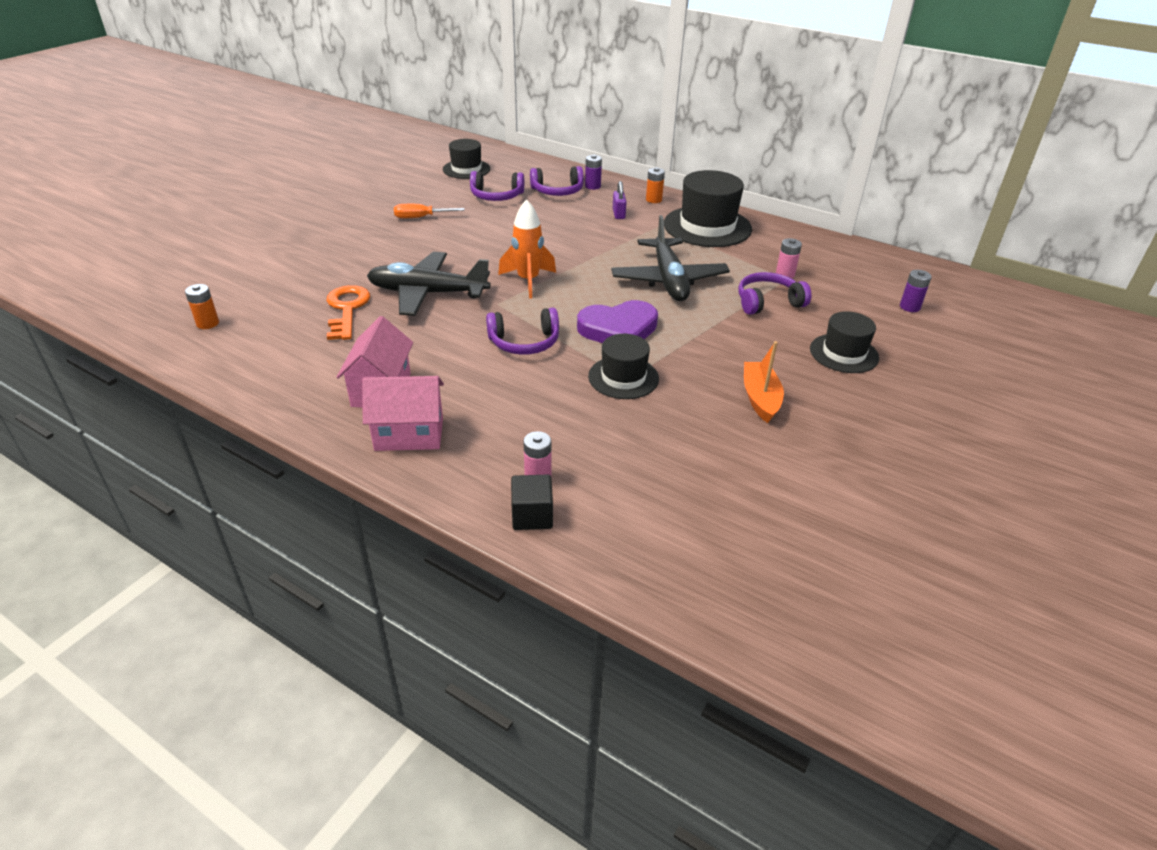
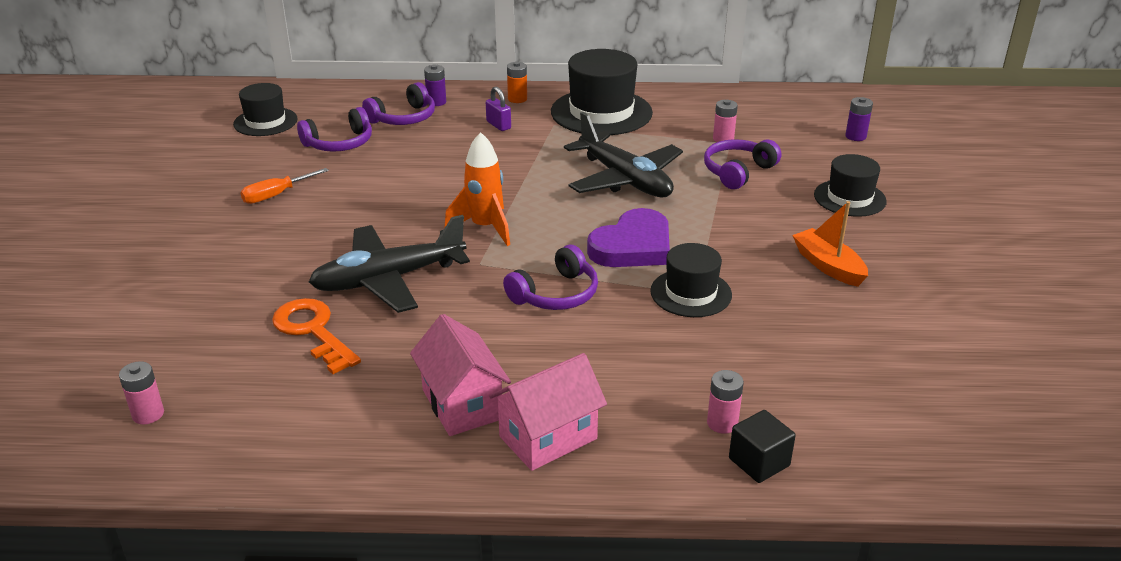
camera: 30 degrees left, 5 degrees down
orange battery [185,284,219,329] -> pink battery [119,361,164,424]

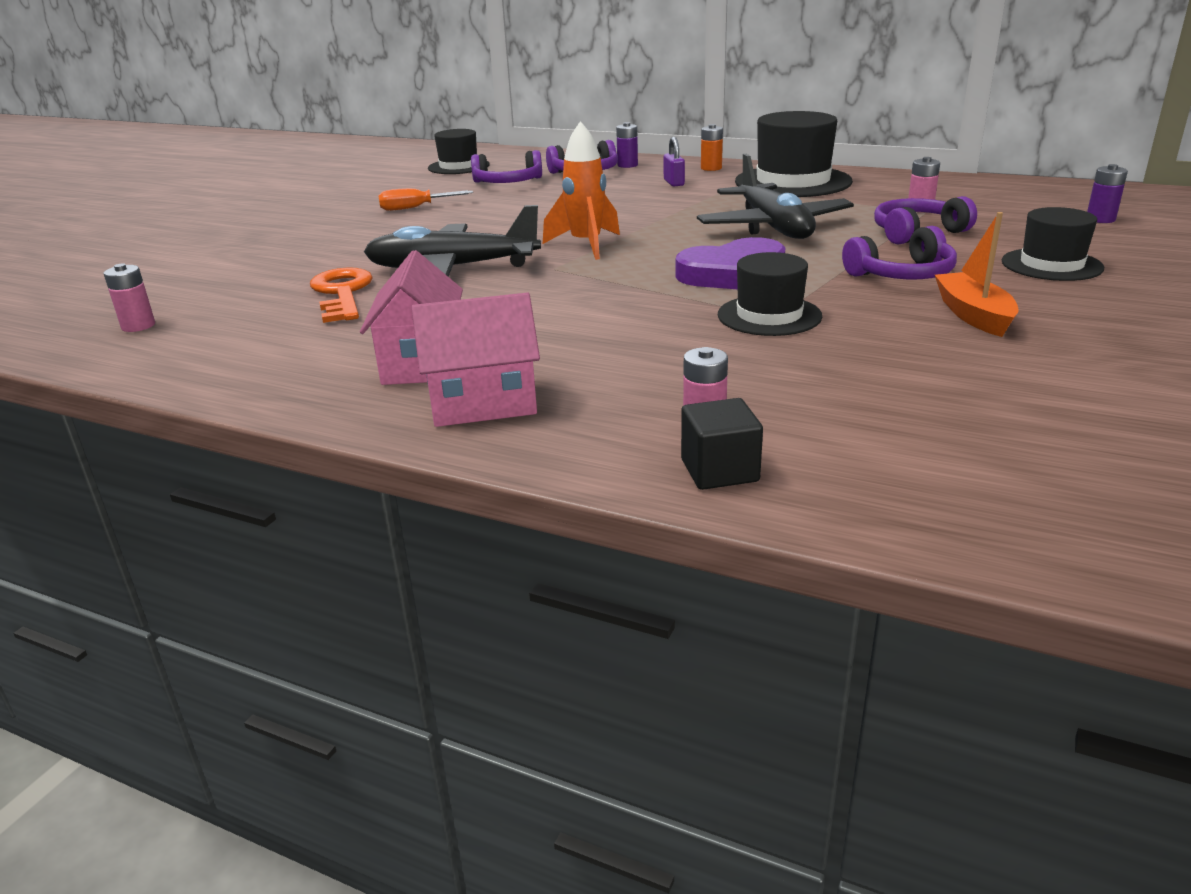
camera: 25 degrees right, 5 degrees down
purple headphones [503,245,598,310] -> purple headphones moved to [842,226,957,279]

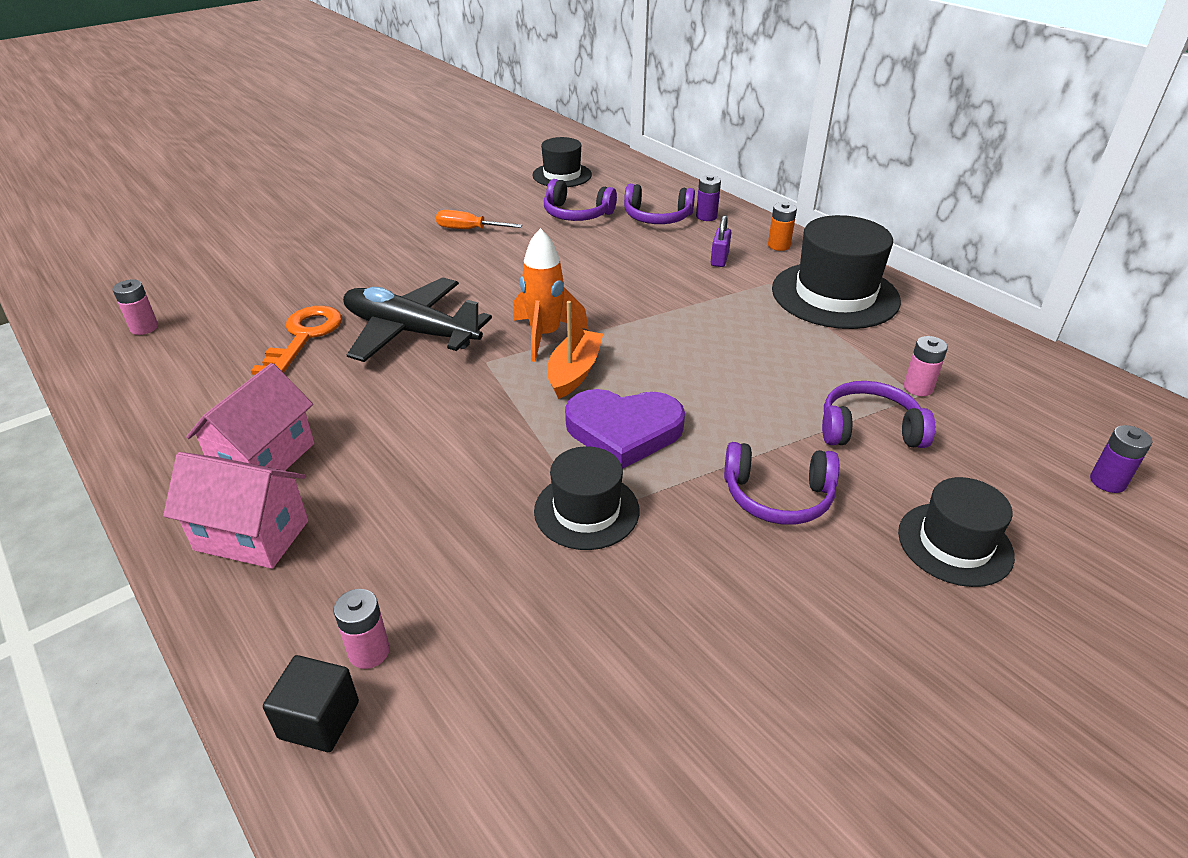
camera: 25 degrees right, 10 degrees up
black plane [697,154,854,239] -> none
orange boat [935,212,1019,337] -> orange boat moved to [547,301,603,399]

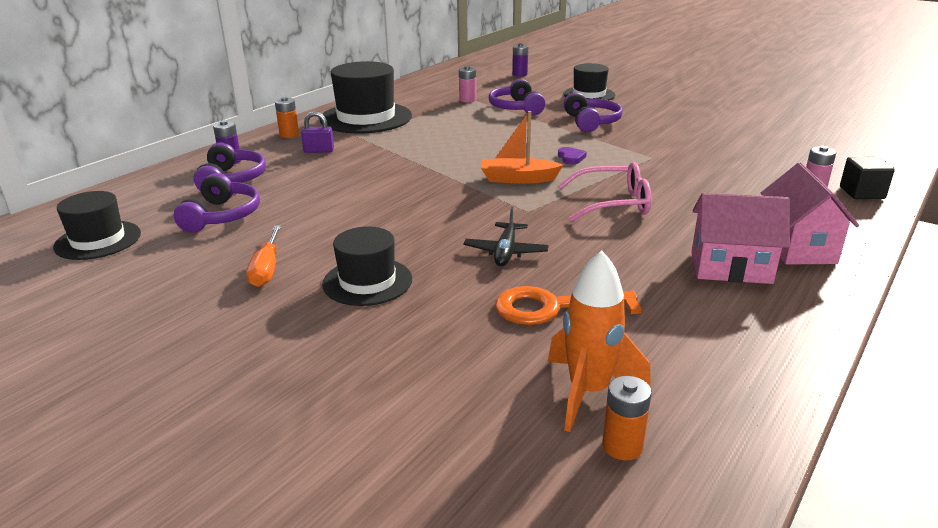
camera: 105 degrees left, 10 degrees down
pink battery [113,279,158,335] -> orange battery [602,376,652,461]
black plane [343,277,492,362] -> black plane [464,207,549,266], size x0.51
orange rocket [513,228,589,362] -> orange rocket moved to [548,251,651,432]
black hat [534,446,639,550] -> black hat moved to [322,226,412,306]
purple heart [565,389,685,469] -> purple heart [558,147,587,165], size x0.41
none -> pink glasses [558,162,651,222]

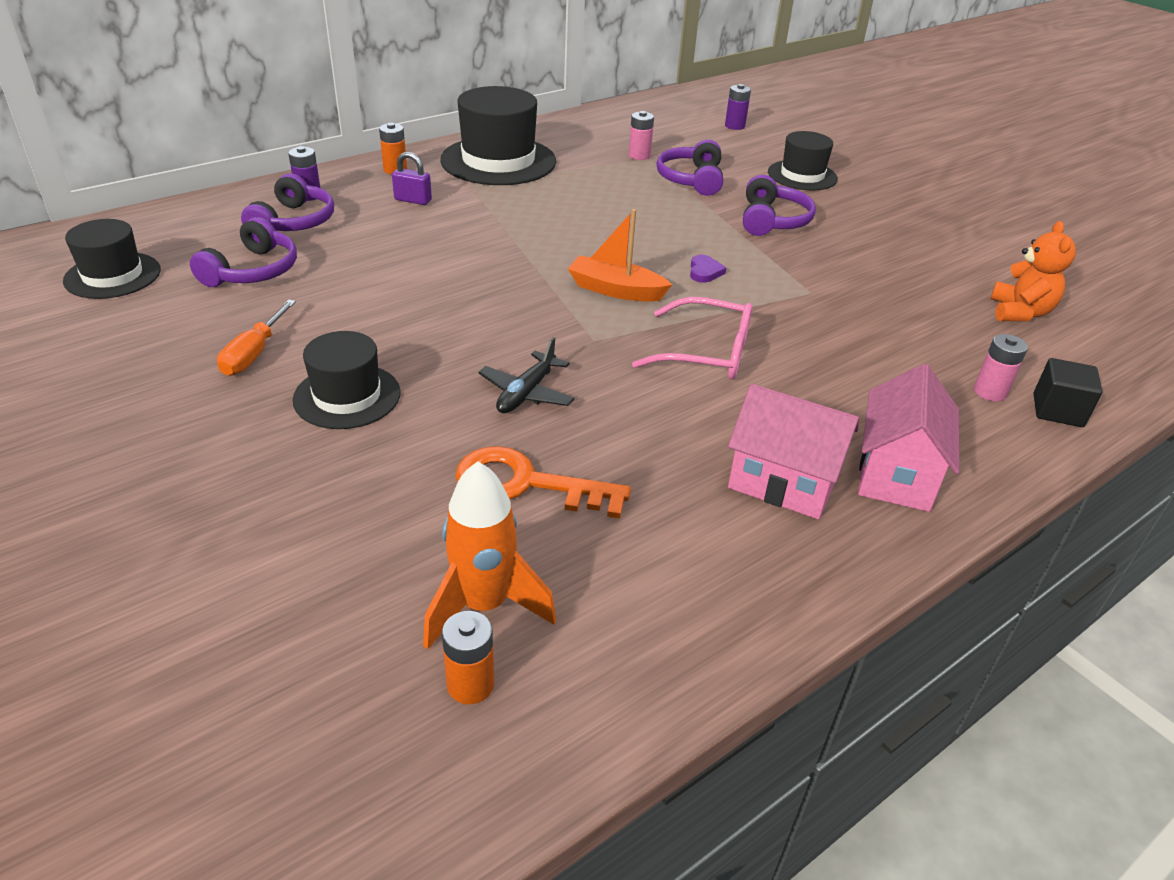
camera: 15 degrees right, 10 degrees up
none -> orange teddy bear [990,221,1076,321]

